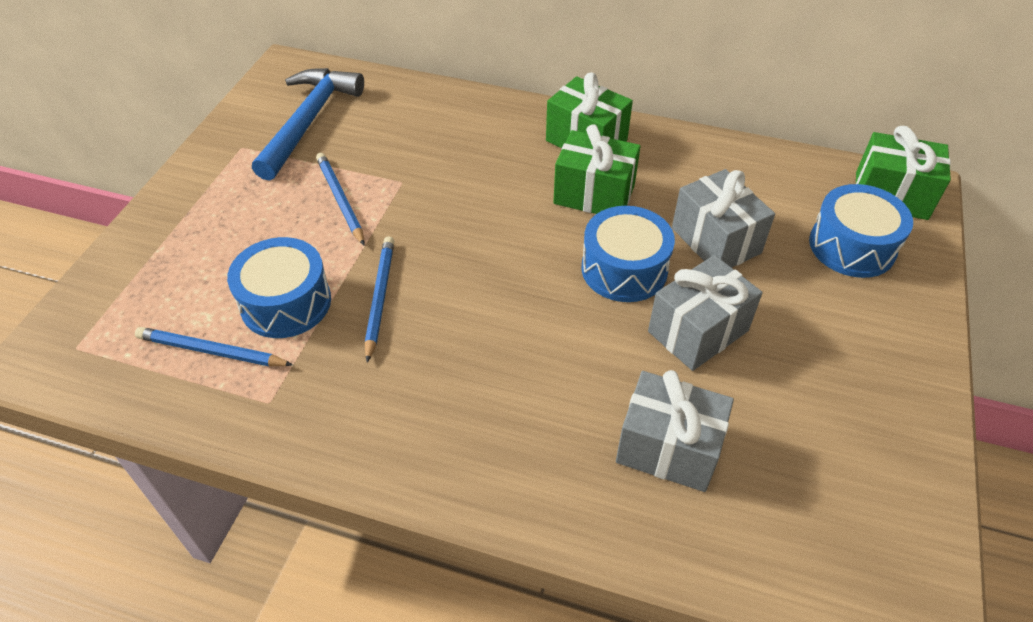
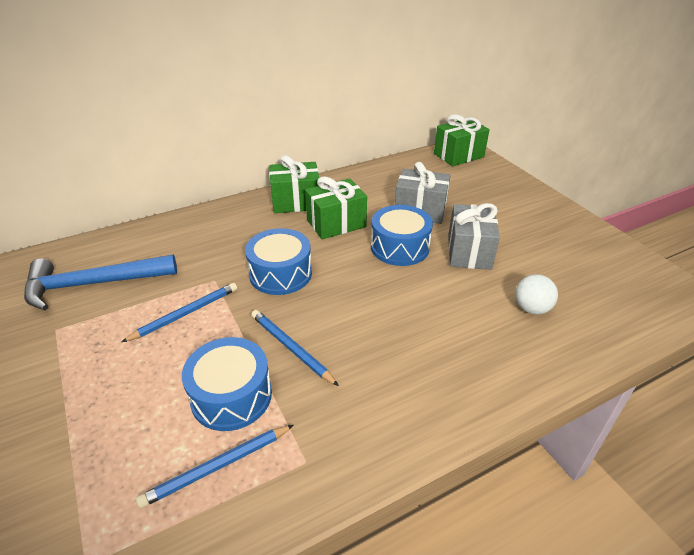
camera: 45 degrees left, 10 degrees down
blue hammer [252,68,364,181] -> blue hammer turned 75 degrees counterclockwise [24,254,177,310]
blue pencil [316,153,364,245] -> blue pencil turned 120 degrees clockwise [122,283,237,342]
grey gift [616,370,734,492] -> white ball [515,275,558,315]
blue drum [809,184,913,278] -> blue drum moved to [245,228,312,295]

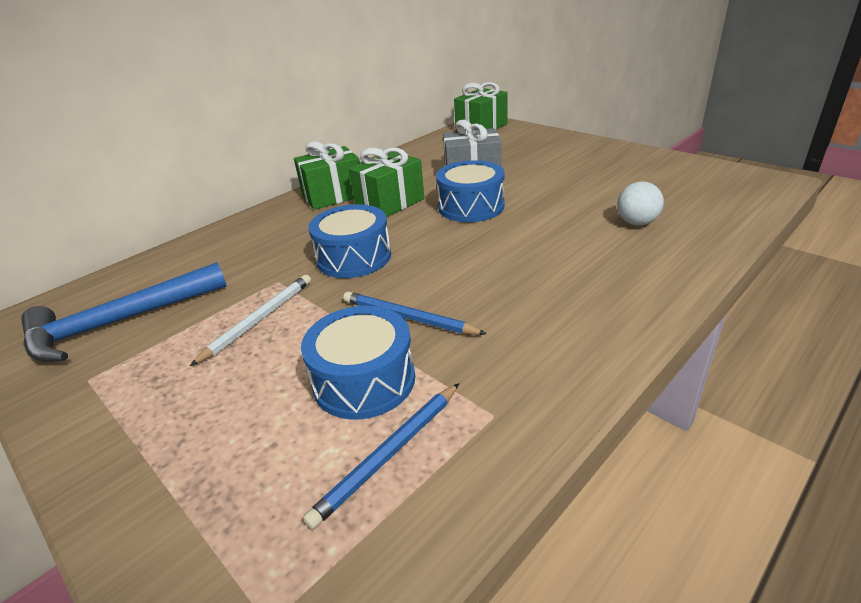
camera: 15 degrees left, 5 degrees down
blue pencil [122,283,237,342] -> white pencil [190,275,311,366]
grey gift [448,203,500,270] -> none

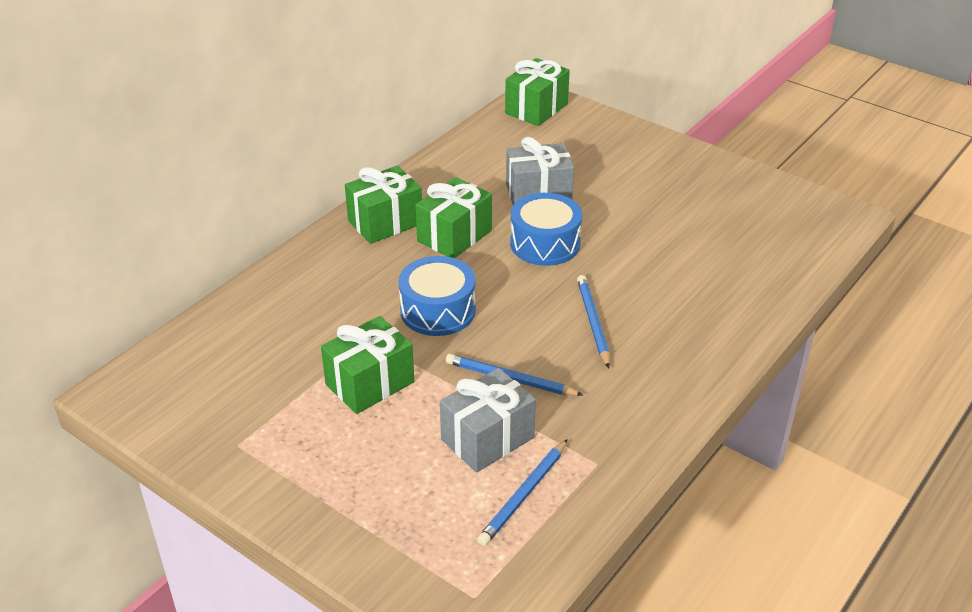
camera: 10 degrees left, 5 degrees up
blue hammer [21,262,227,362] -> none
white pencil [190,275,311,366] -> green gift [321,316,414,414]
blue drum [301,306,415,419] -> grey gift [440,368,536,473]
white ball [617,181,664,226] -> none
none -> blue pencil [577,275,610,368]

